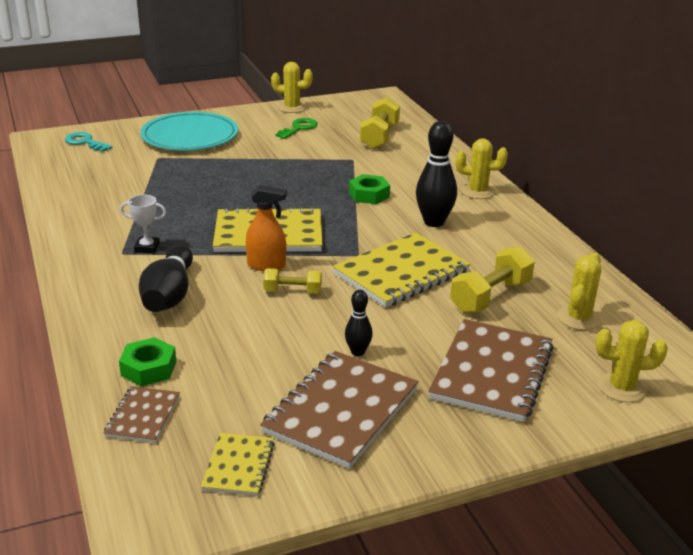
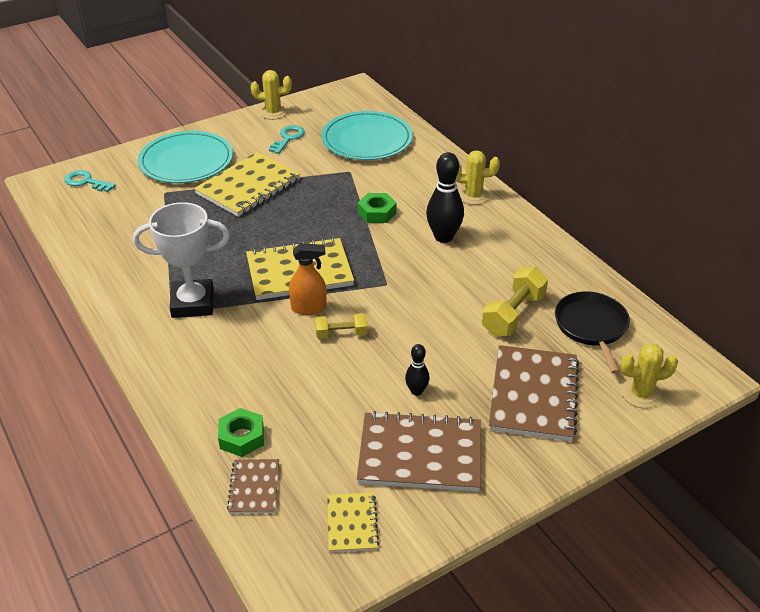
camera: 10 degrees left, 10 degrees up
white trophy [120,195,166,253] -> white trophy [133,202,230,318], size x2.12
black bowling pin [139,244,193,312] -> none
brown notebook [260,351,419,469] -> brown notebook turned 75 degrees clockwise [357,411,481,492]
green key [276,118,318,139] -> turquoise key [269,125,305,154]
yellow notebook [333,233,470,307] -> yellow notebook moved to [194,152,300,217]
yellow dumbbell [360,97,400,149] -> turquoise plate [322,111,413,160]
yellow cactus [557,252,601,330] -> black pan [555,291,630,374]

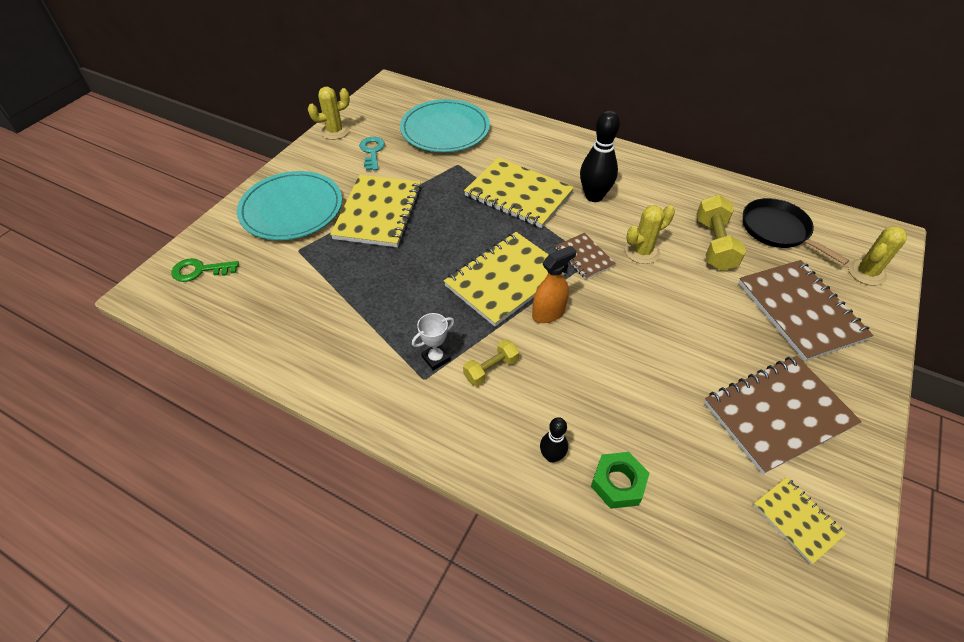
camera: 30 degrees left, 10 degrees up
turquoise key [64,170,116,192] -> green key [172,258,239,282]
white trophy [133,202,230,318] -> white trophy [412,313,454,371], size x0.47
brown notebook [227,459,279,514] -> brown notebook moved to [556,233,616,279]
yellow dumbbell [315,313,367,339] -> yellow dumbbell moved to [463,339,519,386]
green nut [358,193,397,223] -> yellow notebook [464,157,574,228]
black bowling pin [405,344,430,396] -> black bowling pin moved to [540,417,568,463]
yellow cactus [456,150,500,205] -> yellow cactus moved to [625,205,675,264]

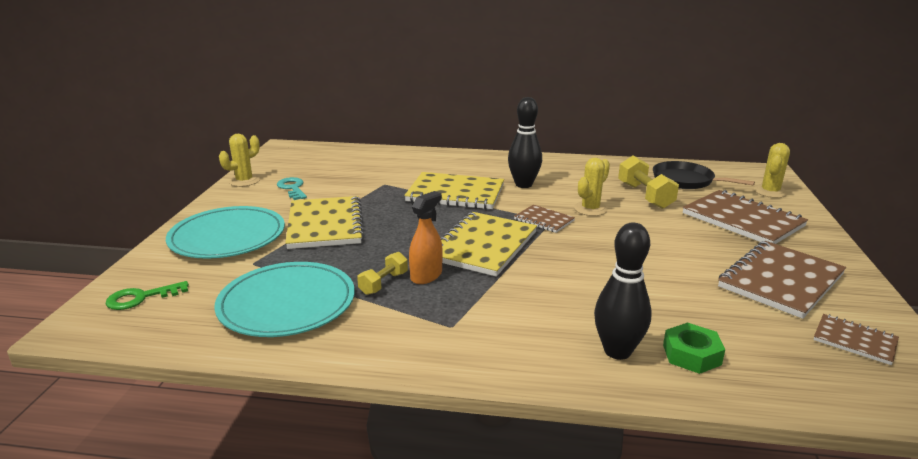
camera: 20 degrees left, 25 degrees down
turquoise plate [400,99,490,152] -> turquoise plate moved to [214,262,355,337]
white trophy [412,313,454,371] -> none
yellow dumbbell [463,339,519,386] -> yellow dumbbell moved to [357,252,408,295]
orange spray bottle [532,246,576,323] -> orange spray bottle moved to [409,191,443,284]
black bowling pin [540,417,568,463] -> black bowling pin [594,223,652,360], size x1.85
yellow notebook [753,477,846,564] -> brown notebook [814,314,899,365]

